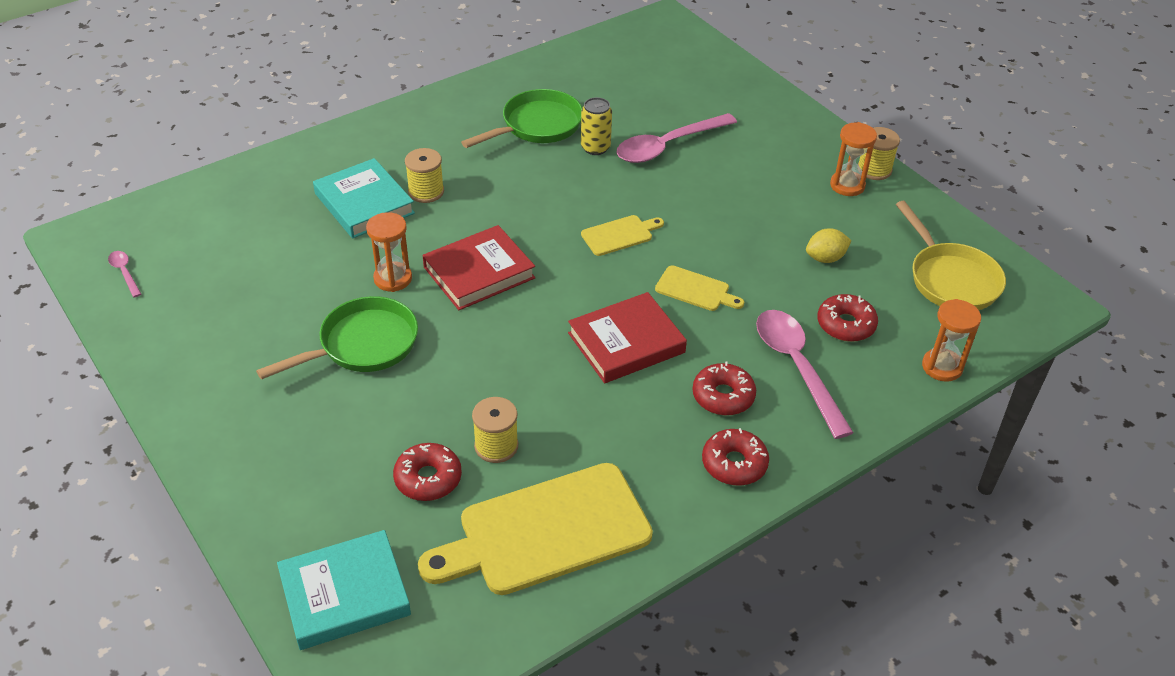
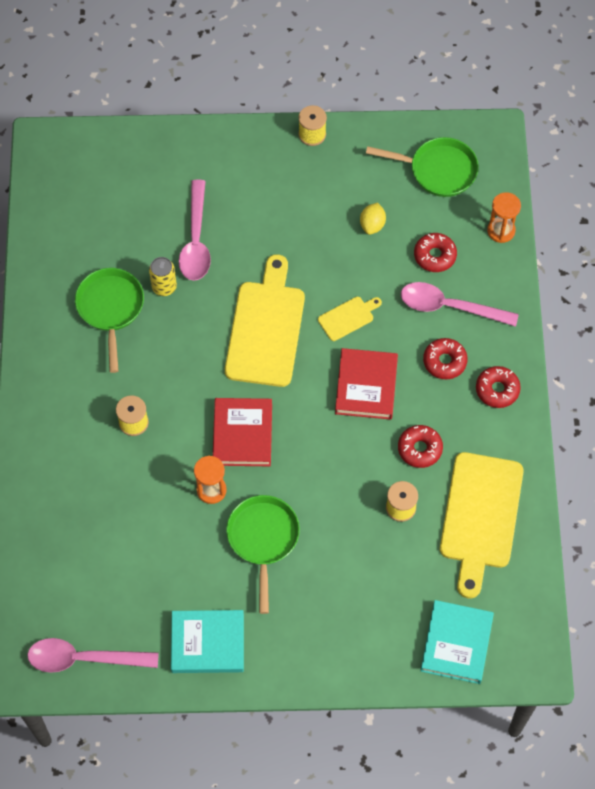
camera: 55 degrees left, 20 degrees up
pink spoon [108,251,141,297] -> pink spoon [27,638,159,673], size x2.25
turquoise book [313,158,415,238] -> turquoise book moved to [171,610,244,673]
red donut [393,443,462,501] -> red donut moved to [398,425,443,468]
yellow cutting board [581,215,664,256] -> yellow cutting board [225,254,305,387], size x2.16
orange hourglass [830,122,877,196] -> none
yellow pan [896,201,1006,310] -> green pan [366,137,479,197]

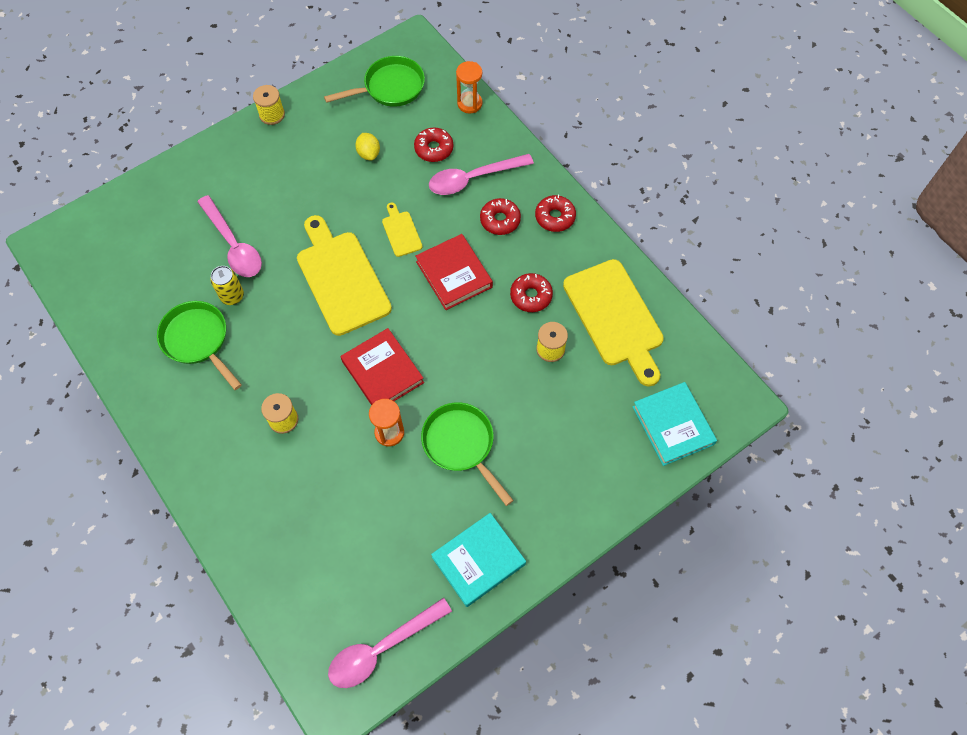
camera: 35 degrees left, 0 degrees up
yellow cutting board [318,297,382,341] -> yellow cutting board turned 45 degrees counterclockwise [382,203,422,257]

